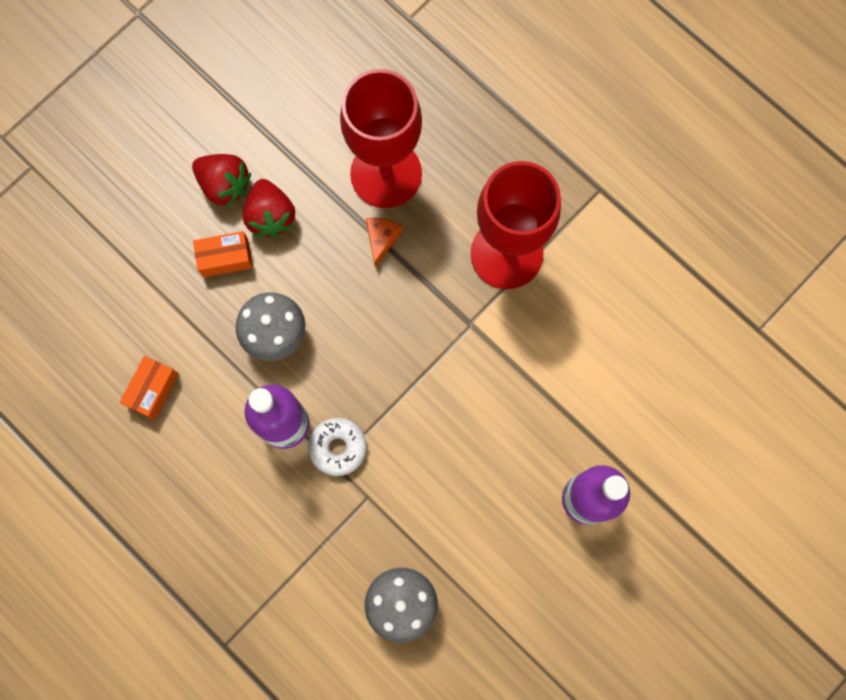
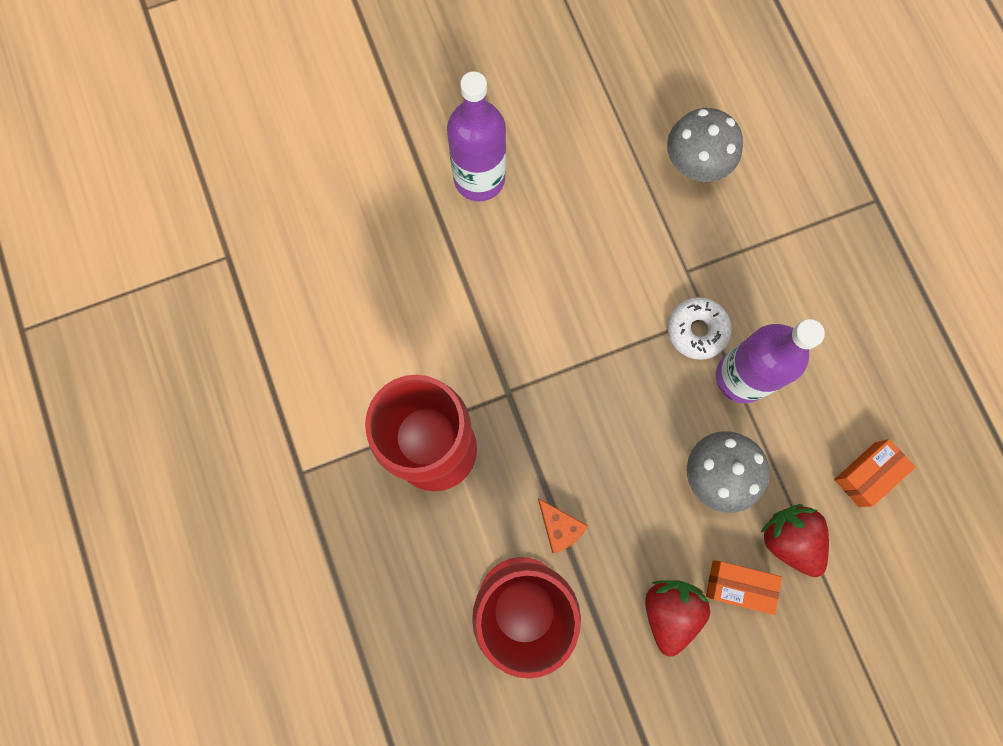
camera: 155 degrees left, 0 degrees up
red strawberry [192,154,251,207] -> red strawberry moved to [761,504,829,577]
orange cheese [366,218,402,267] -> orange cheese turned 75 degrees counterclockwise [538,499,588,554]

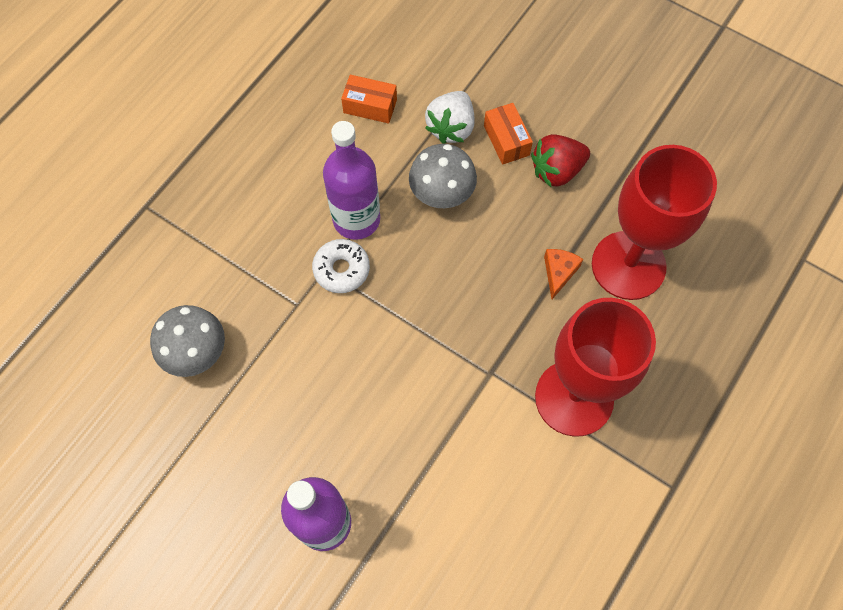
camera: 125 degrees left, 10 degrees down
red strawberry [761,504,829,577] -> white strawberry [425,91,474,144]

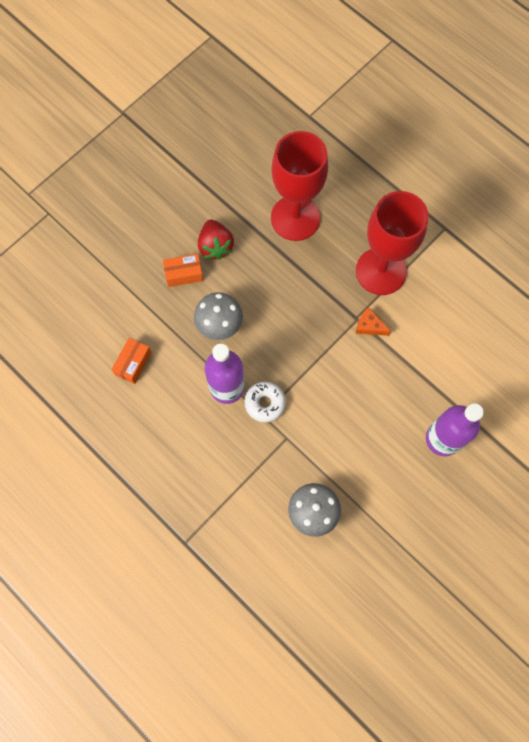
camera: 80 degrees left, 5 degrees up
white strawberry [425,91,474,144] -> none
orange cheese [544,249,583,299] -> orange cheese moved to [356,307,391,336]

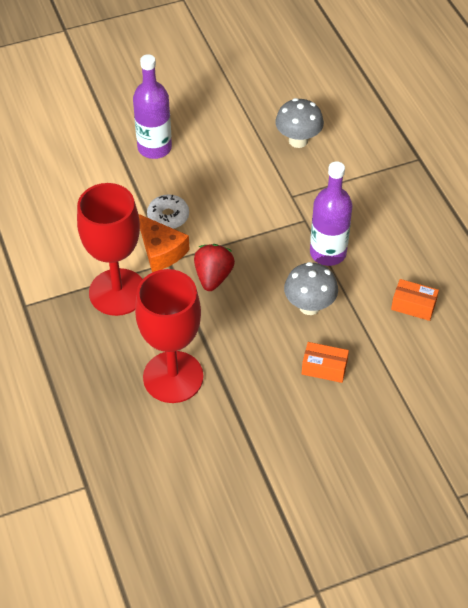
camera: 155 degrees left, 20 degrees down
orange box [112,338,152,384] -> orange box turned 60 degrees clockwise [391,279,439,321]
red strawberry [198,219,234,260] -> red strawberry moved to [194,244,235,291]
white donut [245,382,286,422] -> white donut moved to [147,194,189,229]
orange cheese [356,307,391,336] -> orange cheese [138,214,189,272], size x1.63

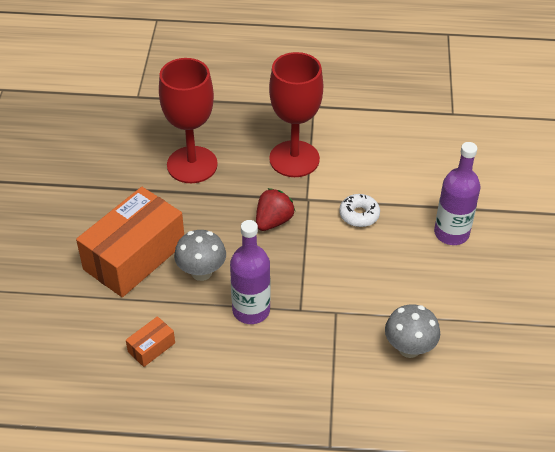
camera: 115 degrees right, 5 degrees down
orange cheese [138,214,189,272] -> none
red strawberry [194,244,235,291] -> red strawberry turned 90 degrees counterclockwise [256,188,295,231]
orange box [302,342,349,383] -> orange box [76,187,184,297], size x2.36

